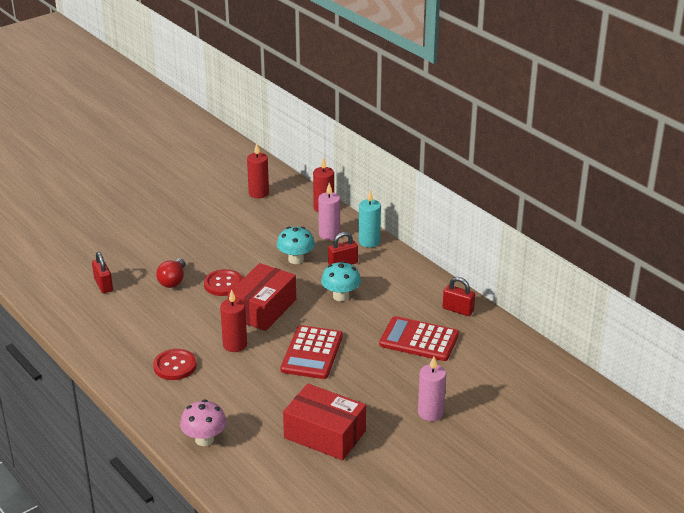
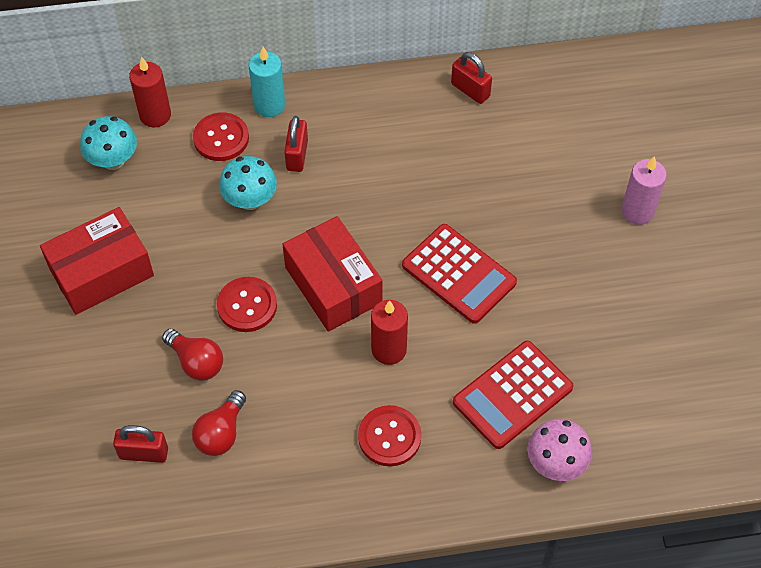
camera: 60 degrees left, 25 degrees up
red candle [247,143,269,198] -> none
red box [283,384,366,460] -> red box moved to [40,207,154,315]
pink candle [318,183,340,240] -> red button [193,113,249,161]
turquoise mushroom [321,261,361,301] -> turquoise mushroom moved to [80,116,137,170]
red calculator [379,316,459,361] -> red calculator moved to [453,341,574,449]
red padlock [443,277,475,316] -> red padlock turned 75 degrees clockwise [451,52,492,104]
none -> red light bulb [192,390,246,456]

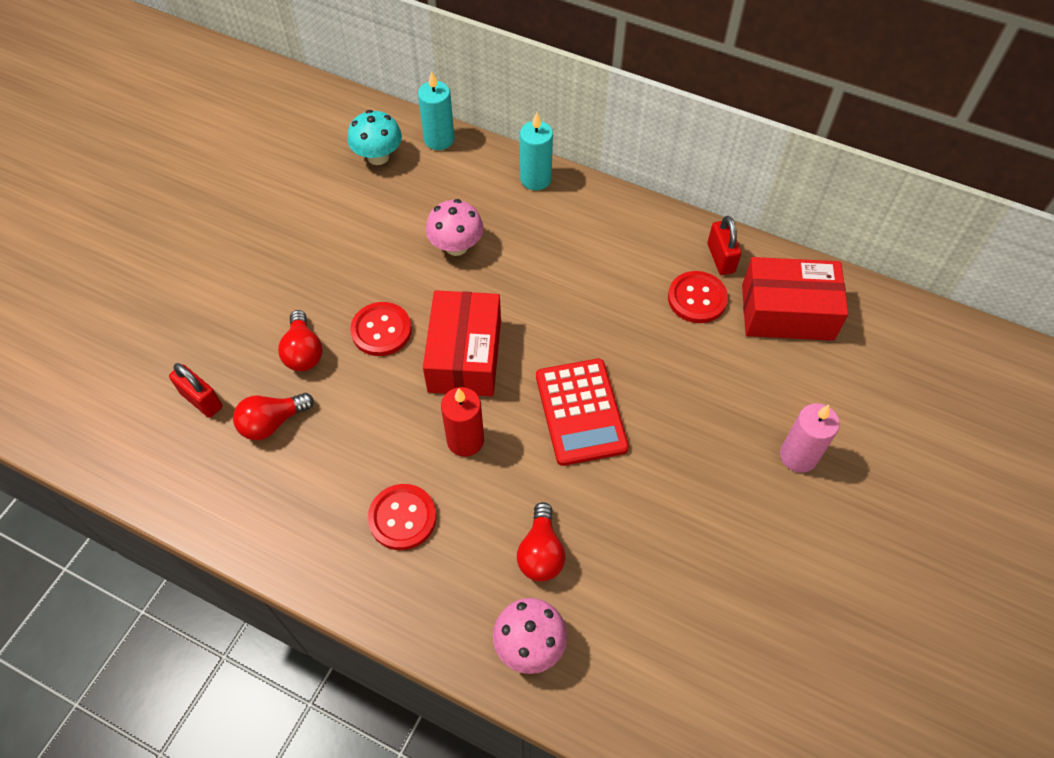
camera: 35 degrees right, 0 degrees up
red box [40,207,154,315] -> red box moved to [742,257,848,341]
red candle [129,57,171,127] -> turquoise candle [418,71,454,150]
red button [193,113,249,161] -> red button moved to [668,271,728,323]
turquoise mushroom [219,156,277,210] -> pink mushroom [426,199,484,256]
red padlock [284,116,308,172] -> none
red calculator [453,341,574,449] -> red light bulb [517,502,566,582]

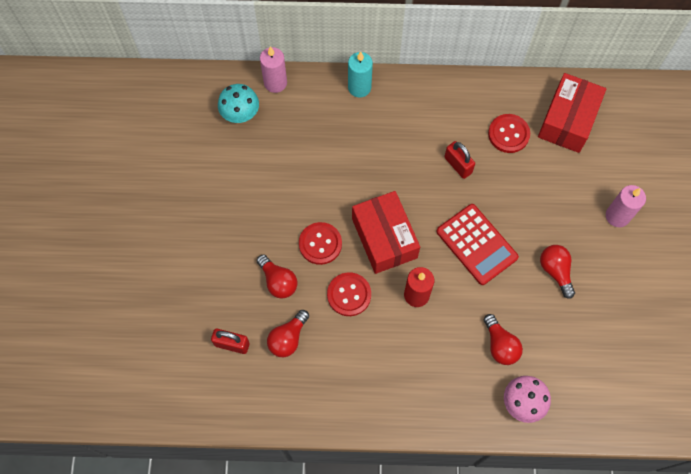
camera: 25 degrees left, 10 degrees up
red button [368,484,436,550] -> red button moved to [327,272,371,316]
turquoise candle [418,71,454,150] -> pink candle [260,47,287,93]
pink mushroom [426,199,484,256] -> none
red padlock [707,216,741,275] -> red padlock moved to [444,141,475,179]
red box [742,257,848,341] -> red box turned 45 degrees counterclockwise [538,73,606,153]
none -> red light bulb [540,245,575,299]

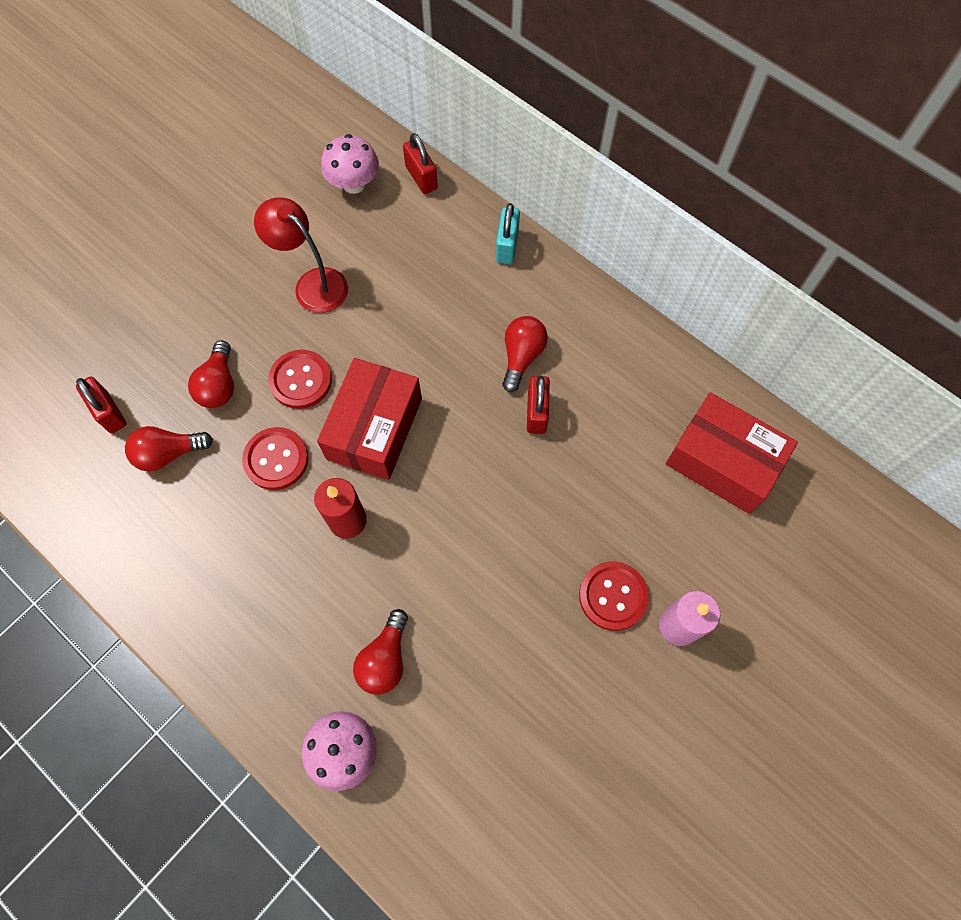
camera: 40 degrees right, 0 degrees up
turquoise mushroom [218,84,259,123] -> pink mushroom [321,134,379,194]
pink candle [260,47,287,93] -> red padlock [403,133,438,194]
turquoise candle [348,52,373,98] -> turquoise padlock [496,203,520,264]
red calculator [436,204,519,285] -> none
red button [488,114,530,153] -> red button moved to [579,561,649,631]
red box [538,73,606,153] -> red box turned 60 degrees clockwise [666,392,798,514]
red light bulb [540,245,575,299] -> red light bulb moved to [502,316,548,392]
none -> red lamp [254,197,348,313]

